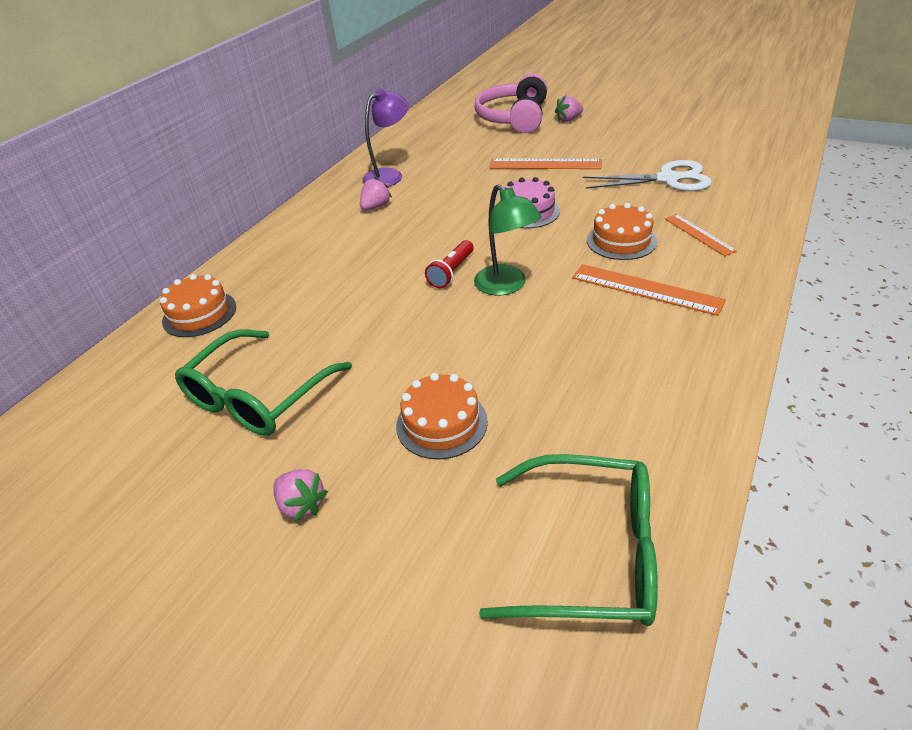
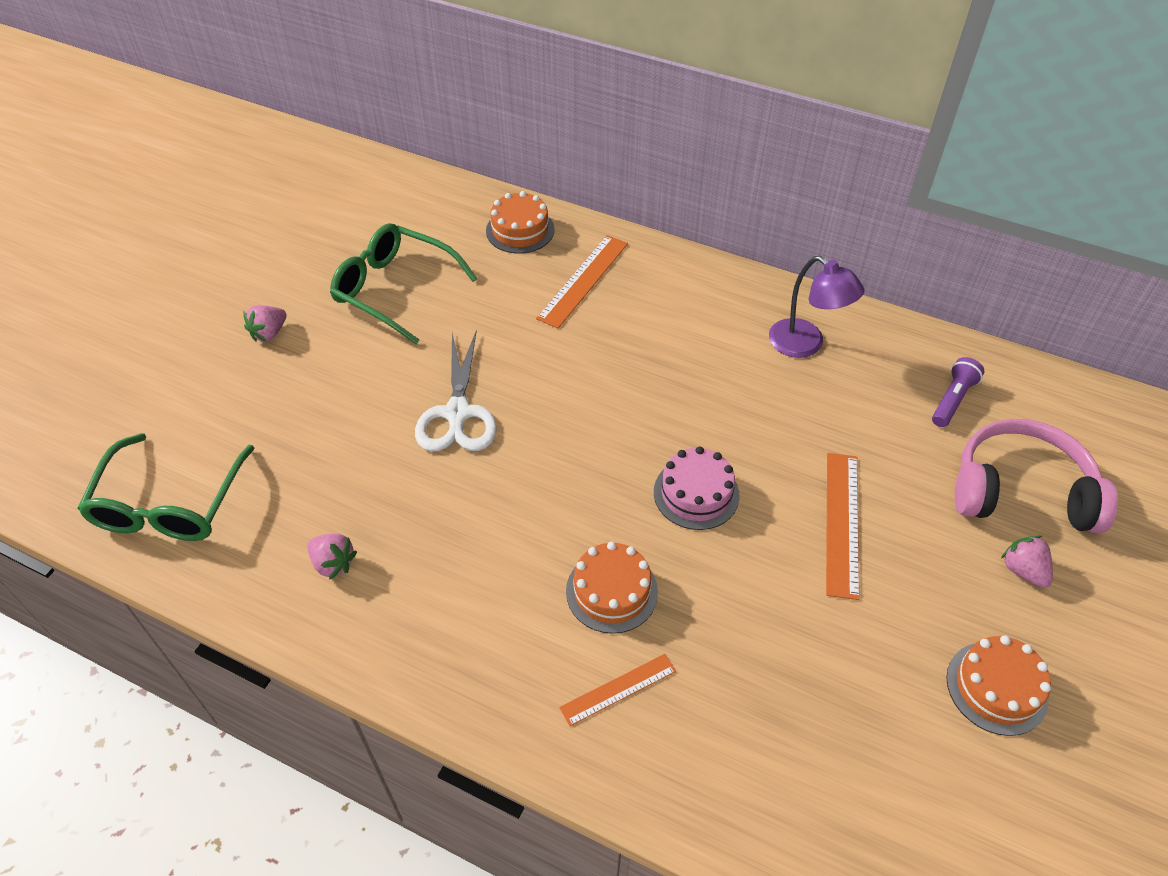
camera: 85 degrees right, 10 degrees up
pink strawberry [360,177,392,210] -> pink strawberry moved to [307,534,357,580]
orange cake [396,373,488,459] -> orange cake moved to [946,635,1051,736]
red flashlight [425,240,474,288] -> none
green lamp [474,184,542,296] -> none
orange ruler [572,264,726,316] -> orange ruler moved to [536,235,628,328]
white scissors [583,160,712,191] -> white scissors moved to [415,330,497,452]
none -> purple flashlight [932,357,984,427]

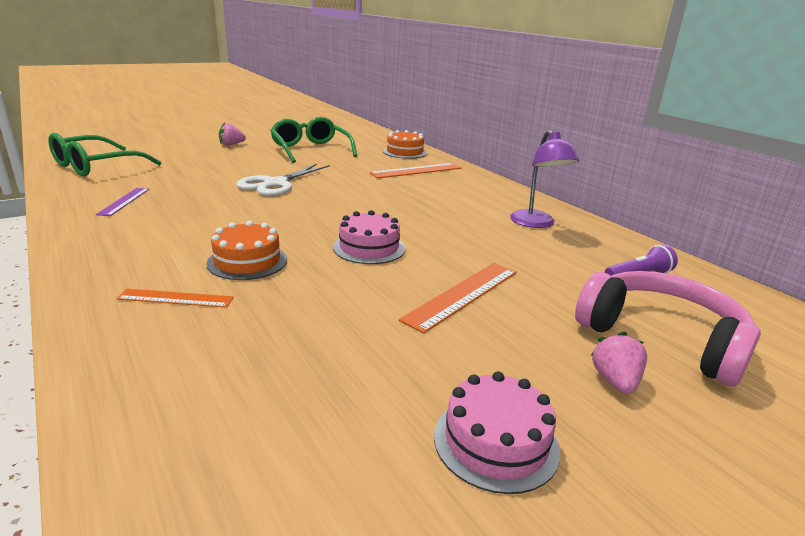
camera: 30 degrees right, 25 degrees down
pink strawberry [307,534,357,580] -> purple ruler [96,188,149,216]
orange cake [946,635,1051,736] -> pink cake [434,371,560,494]

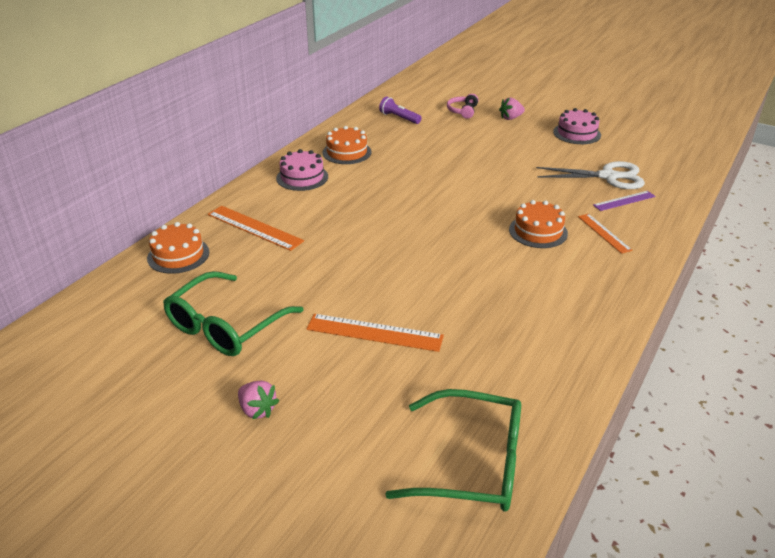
camera: 115 degrees left, 10 degrees up
purple ruler [96,188,149,216] -> purple ruler moved to [593,191,655,211]
white scissors [236,164,330,196] -> white scissors moved to [536,161,645,189]
pink cake [333,210,405,264] -> pink cake moved to [276,149,328,191]
orange ruler [399,263,517,333] -> orange ruler moved to [306,314,444,352]
purple lamp [510,130,579,228] -> orange cake [323,126,372,164]
pink headphones [575,271,761,386] -> pink headphones [447,94,479,119], size x0.48

